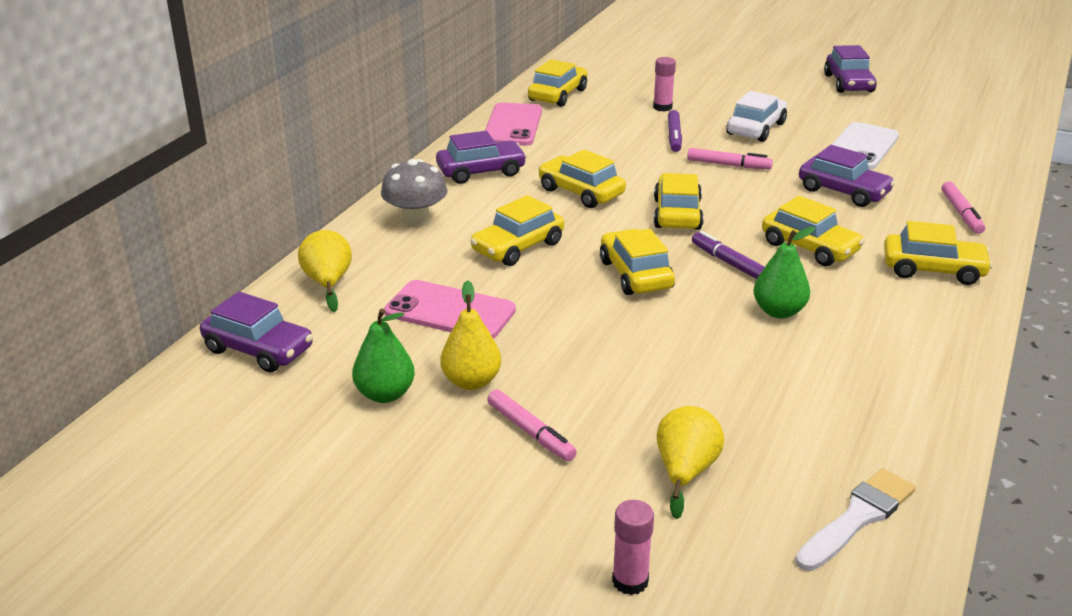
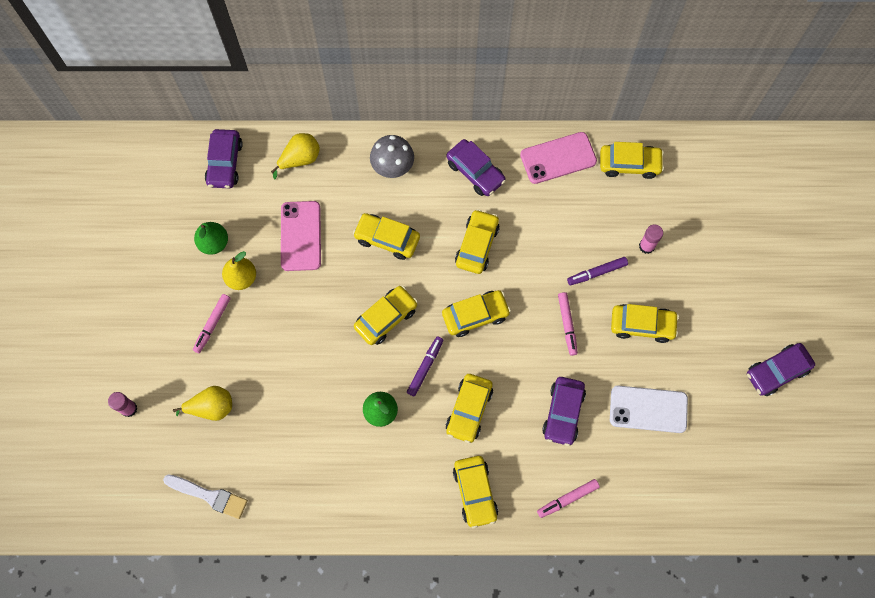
camera: 65 degrees right, 40 degrees up
white car [726,91,787,142] -> yellow car [611,304,679,343]

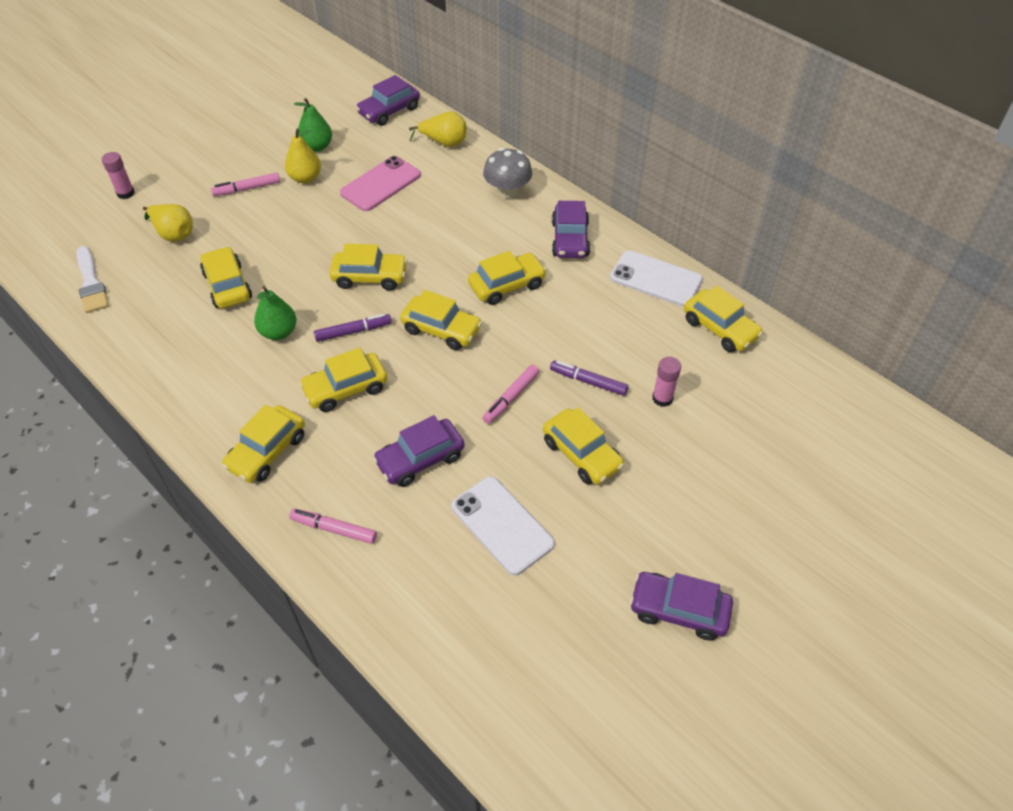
camera: 45 degrees right, 20 degrees down
yellow car [353,213,420,260] -> yellow car moved to [200,246,252,308]
pink phone [520,132,597,184] -> white phone [610,250,703,307]

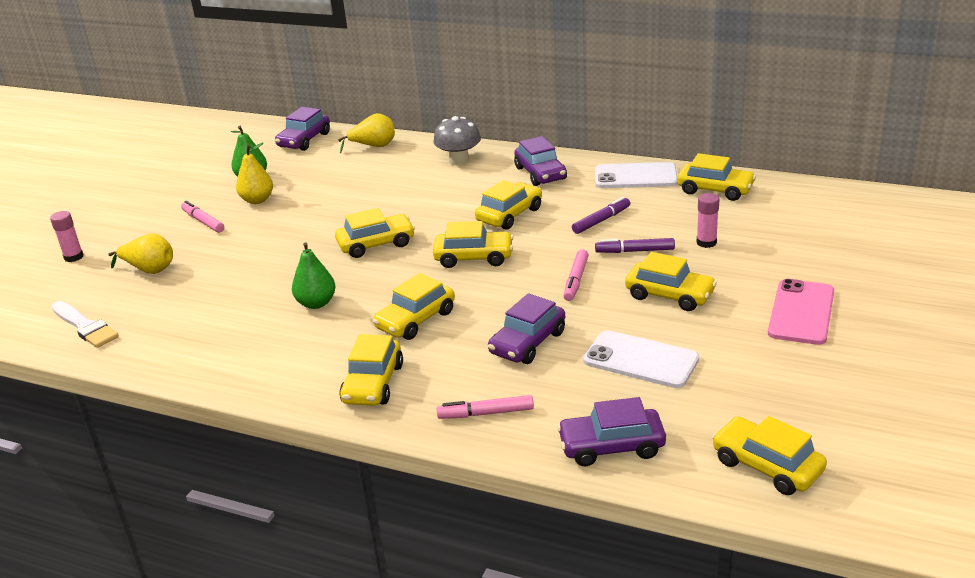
camera: 20 degrees left, 20 degrees down
yellow car [200,246,252,308] -> yellow car moved to [712,416,827,495]
pink marker [211,173,280,196] -> pink marker turned 90 degrees clockwise [181,200,224,233]
purple marker [314,314,392,342] -> purple marker moved to [572,197,630,234]
pink phone [340,156,421,211] -> pink phone moved to [768,279,834,345]
purple car [630,572,733,641] -> purple car moved to [557,397,666,466]

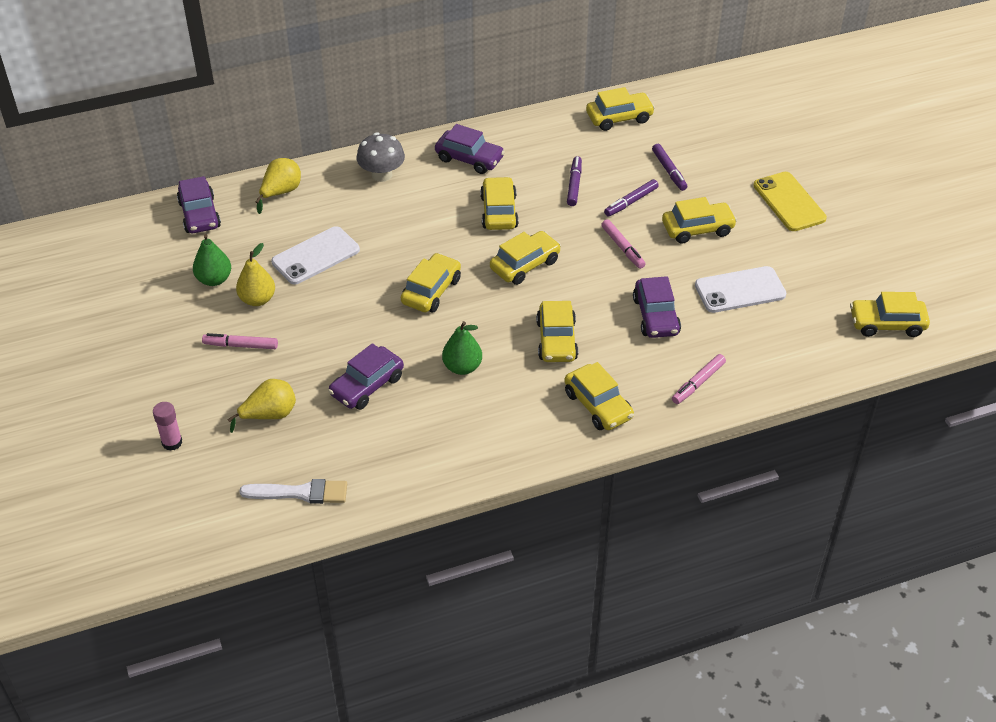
camera: 45 degrees left, 15 degrees up
purple car [557,397,666,466] -> purple car moved to [328,343,404,410]
white phone [595,162,678,188] -> white phone moved to [271,226,360,285]
pink glue stick [697,193,719,248] -> purple marker [652,144,687,191]
pink phone [768,279,834,345] -> yellow phone [753,172,827,231]

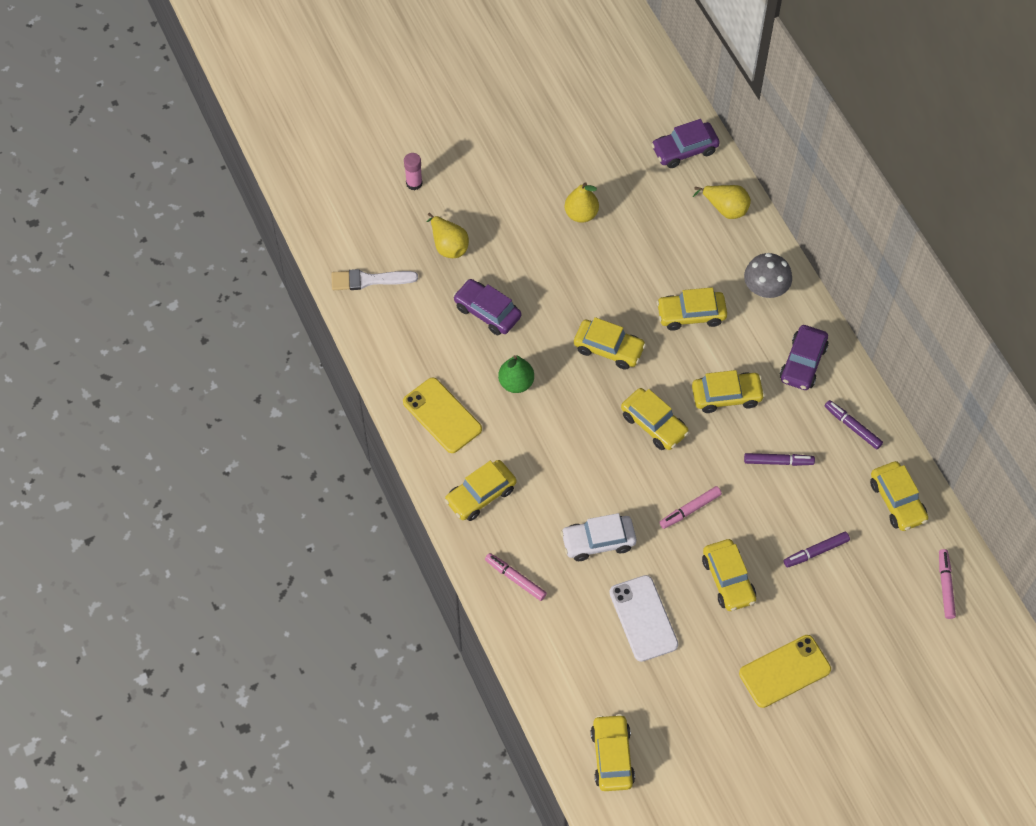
camera: 85 degrees right, 15 degrees up
green pear [193,234,231,286] -> none
pink marker [202,333,278,349] -> pink marker moved to [939,549,956,619]
white brush [239,479,347,504] -> white brush turned 90 degrees clockwise [331,269,418,290]
white phone [271,226,360,285] -> none
yellow car [536,301,578,362] -> yellow car moved to [657,287,727,331]
purple marker [604,179,659,216] -> purple marker moved to [825,400,883,449]
purple car [633,276,681,338] -> white car [561,513,636,561]
none -> yellow phone [403,378,482,453]

